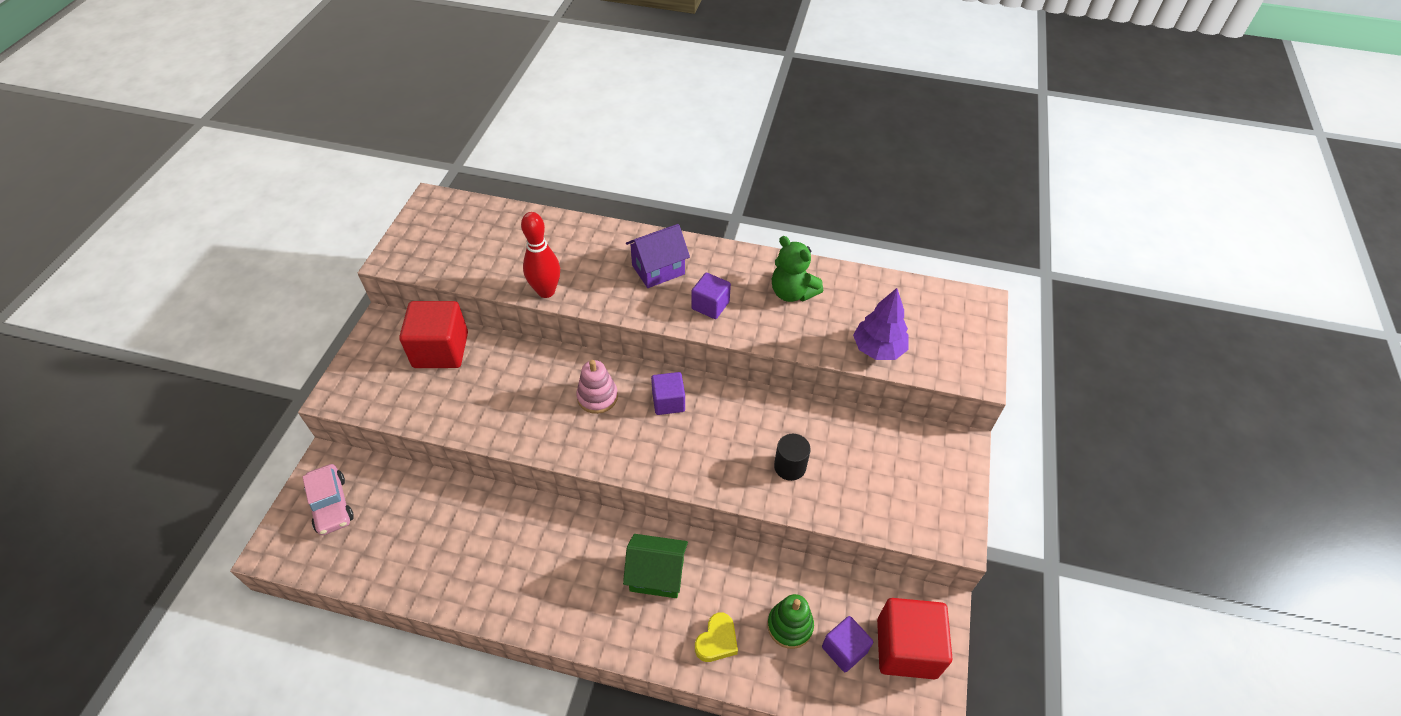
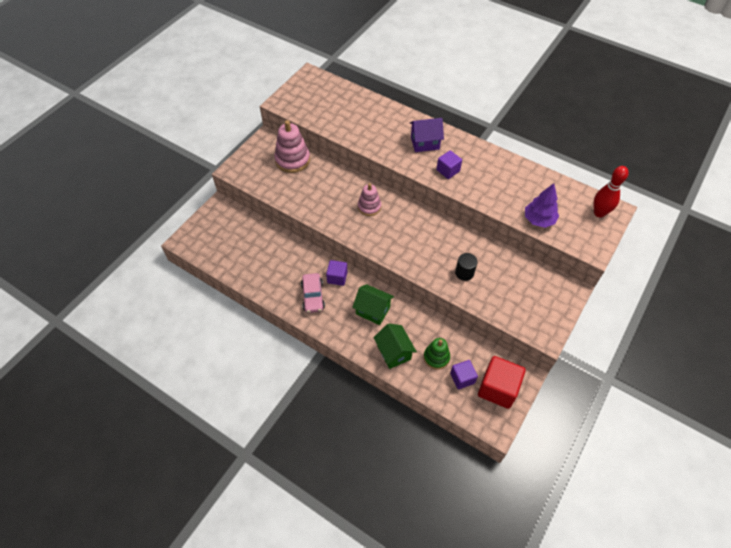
camera: 20 degrees right, 5 degrees up
pink car [302,464,354,535] -> pink car moved to [301,273,325,313]
red cube [399,301,468,368] -> pink stacking toy [274,120,310,173]
red bowling pin [521,212,560,298] -> red bowling pin moved to [594,166,629,218]
purple cube [651,372,685,415] -> purple cube moved to [326,260,347,286]
yellow heart [695,613,738,662] -> green house [373,323,417,369]
green teddy bear [772,236,823,302] -> none

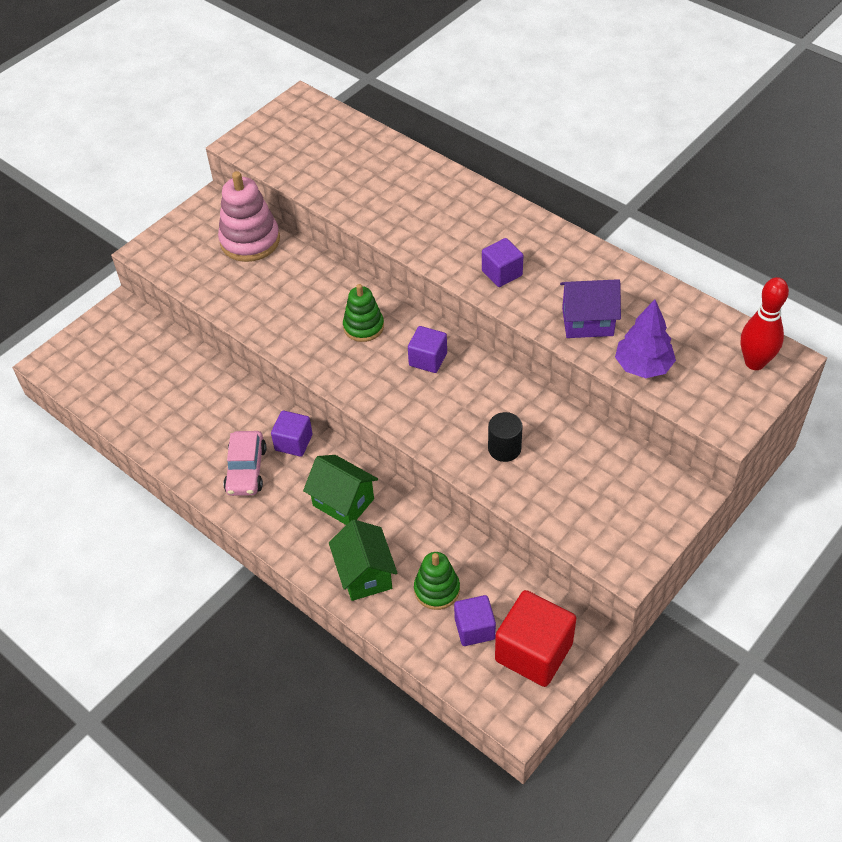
camera: 10 degrees right, 5 degrees down
pink stacking toy [358,183,381,216] -> green stacking toy [343,284,384,342]
purple house [410,118,444,152] -> purple house moved to [560,279,621,338]
none -> purple cube [408,326,447,373]

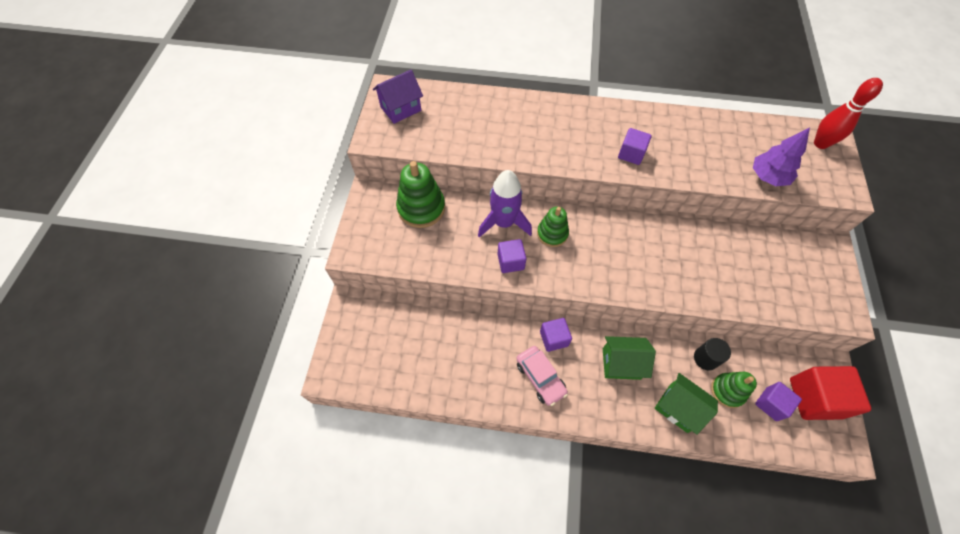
camera: 35 degrees left, 10 degrees up
pink stacking toy [218,171,280,262] -> green stacking toy [396,161,445,228]
purple cube [408,326,447,373] -> purple cube moved to [497,239,526,273]
black cylinder [488,412,523,462] -> black cylinder moved to [694,338,731,370]
purple house [560,279,621,338] -> purple house moved to [373,70,423,124]
none -> purple rocket [478,170,532,237]

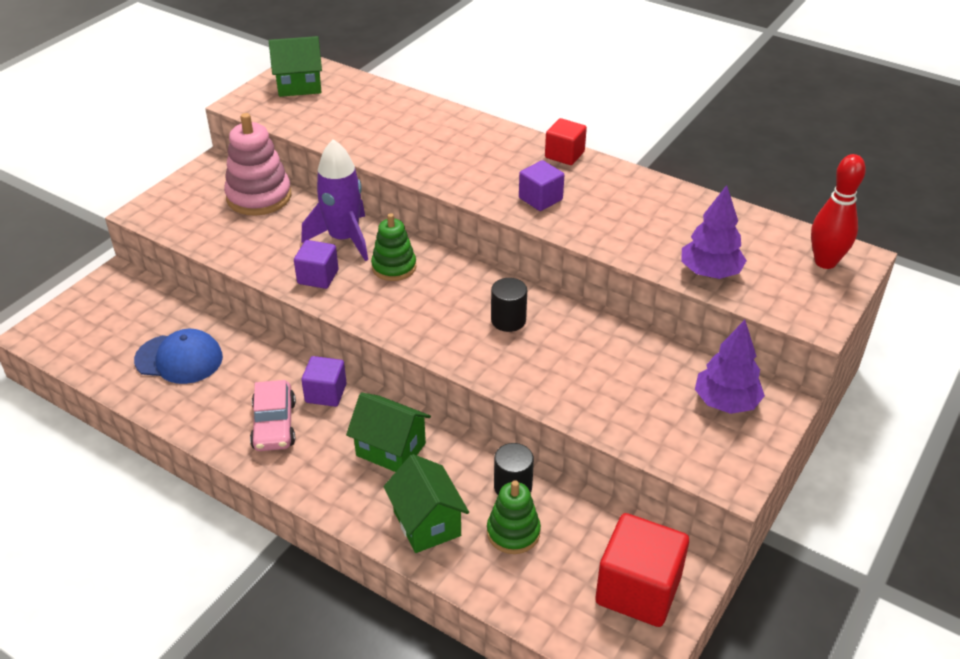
camera: 25 degrees right, 20 degrees down
purple house [373,70,423,124] -> green house [269,36,322,97]
green stacking toy [396,161,445,228] -> pink stacking toy [224,113,292,216]
purple cube [755,382,802,421] -> none
none -> blue cap [134,329,223,384]
none -> black cylinder [491,278,527,332]
none -> red cube [545,118,587,165]
none -> purple tree [695,320,765,414]

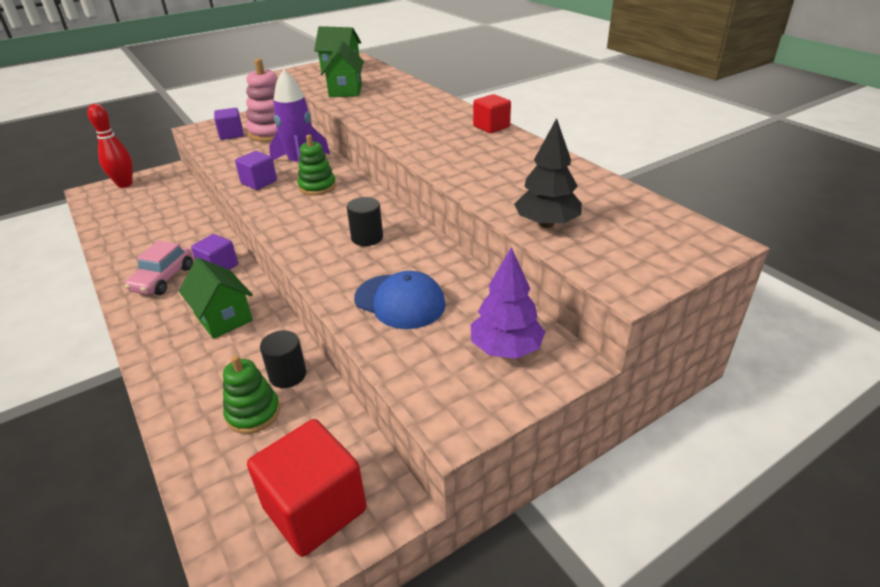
camera: 25 degrees right, 5 degrees down
blue cap [134,329,223,384] -> blue cap moved to [354,271,446,329]
green house [383,454,469,553] -> green house moved to [321,41,364,97]
purple cube [519,160,564,211] -> purple cube moved to [214,108,243,140]
purple tree [682,185,747,279] -> black tree [514,118,582,228]
red bowling pin [811,154,866,269] -> red bowling pin moved to [87,104,133,188]

